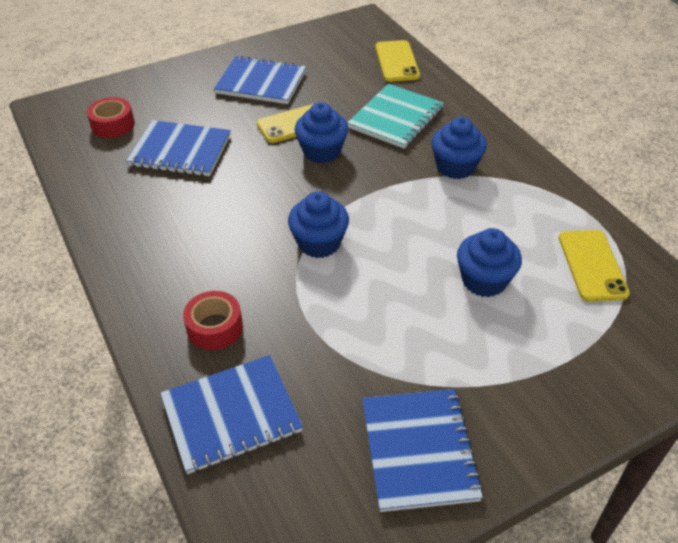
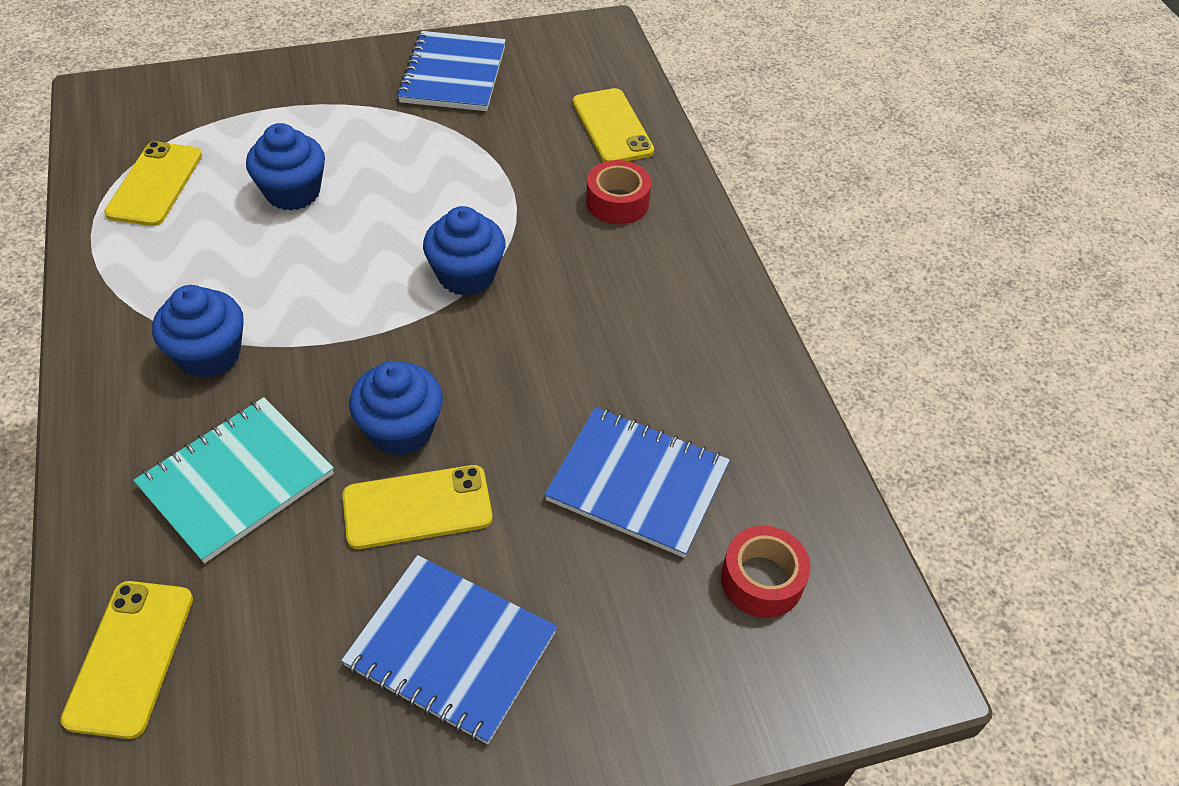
camera: 170 degrees left, 5 degrees up
blue notebook [160,355,303,474] -> yellow phone [572,88,654,162]

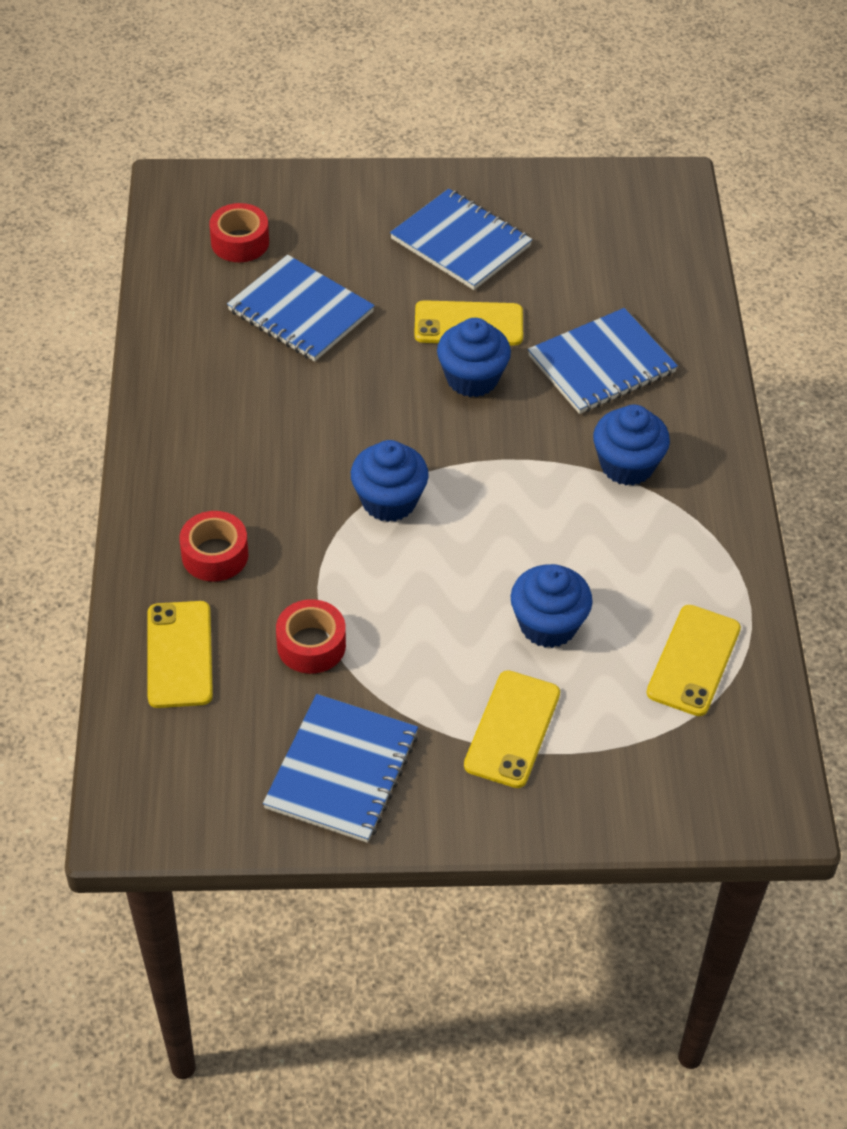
camera: 165 degrees left, 0 degrees up
yellow phone [60,581,193,739] -> yellow phone moved to [464,671,560,788]
turquoise notebook [134,397,334,563] -> blue notebook [528,308,678,414]
none -> red tape [276,599,346,674]

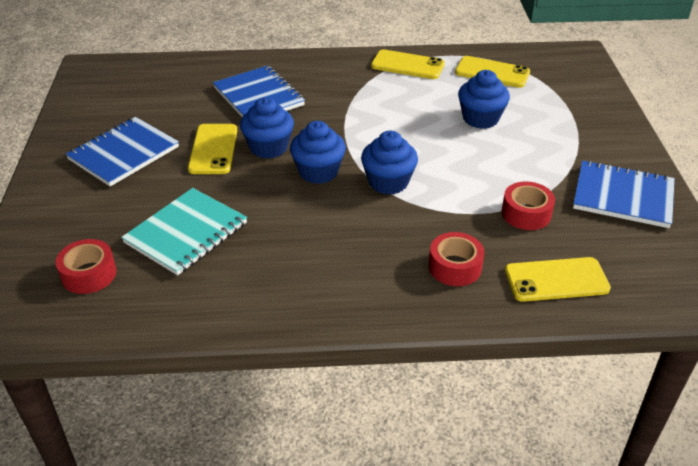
camera: 90 degrees left, 10 degrees down
blue notebook [227,255,375,362] -> turquoise notebook [121,188,247,275]
yellow phone [464,671,560,788] -> yellow phone moved to [371,49,445,79]
blue cupcake [593,405,670,486] -> blue cupcake moved to [290,121,346,184]

